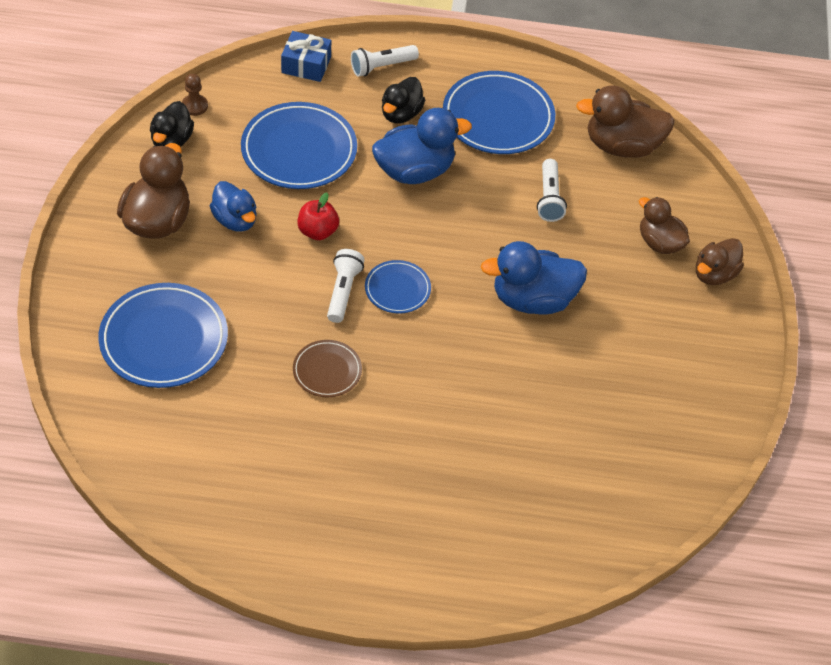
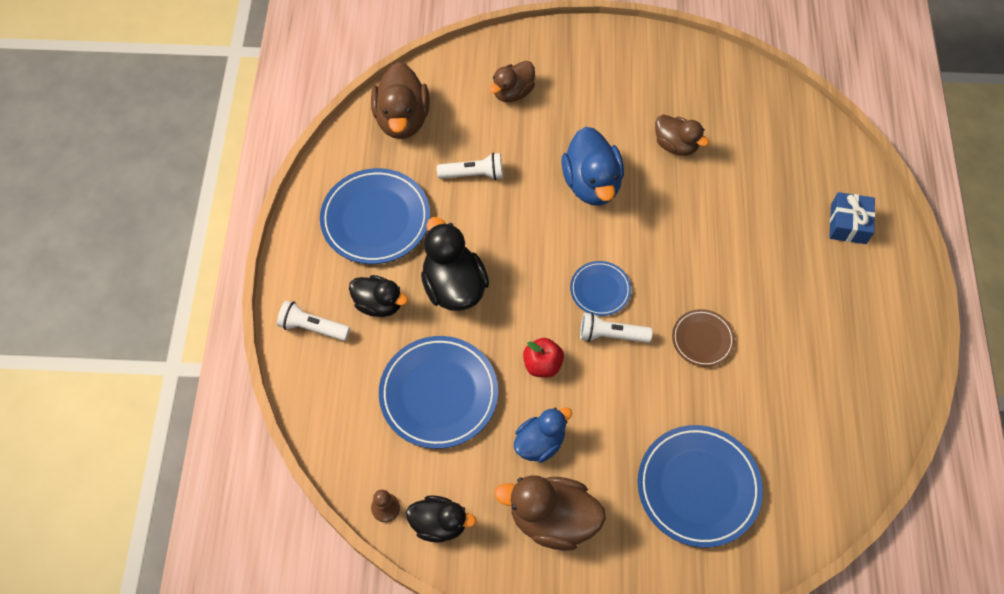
camera: 90 degrees left, 10 degrees up
blue gift [281,31,331,82] -> blue gift moved to [829,192,875,244]
white flashlight [351,45,419,77] -> white flashlight turned 135 degrees clockwise [277,300,350,341]
blue duck [372,108,472,184] -> black duck [421,217,489,311]
brown duck [696,238,744,285] -> brown duck moved to [655,115,709,156]

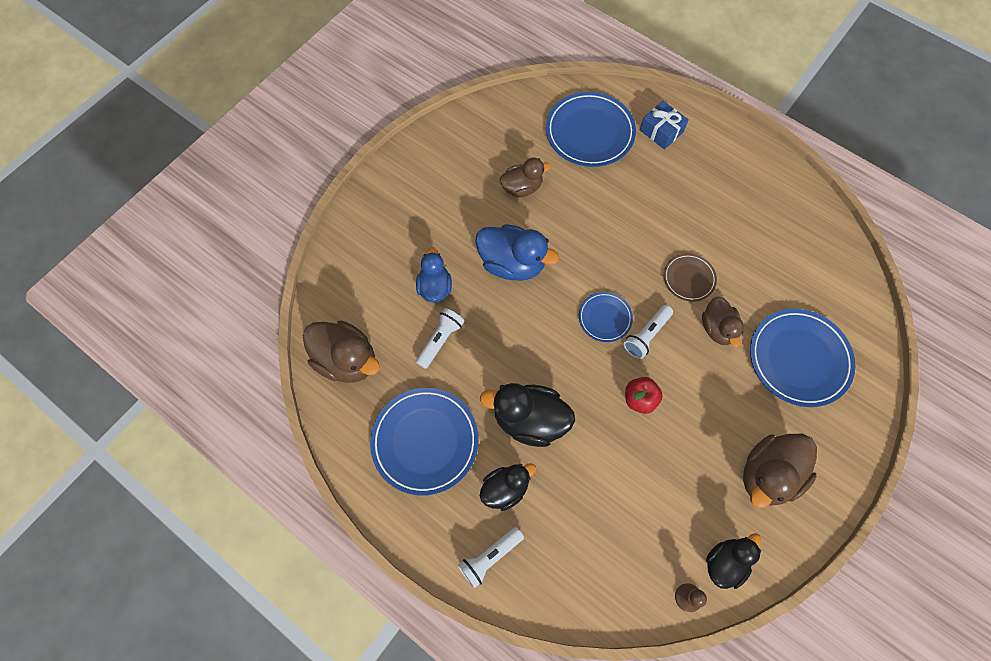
camera: 55 degrees left, 5 degrees up
blue plate [379,336,498,449] -> blue plate moved to [546,92,636,167]
brown duck [489,61,535,102] -> brown duck moved to [702,296,744,347]
blue duck [514,408,572,463] -> blue duck moved to [416,247,452,303]

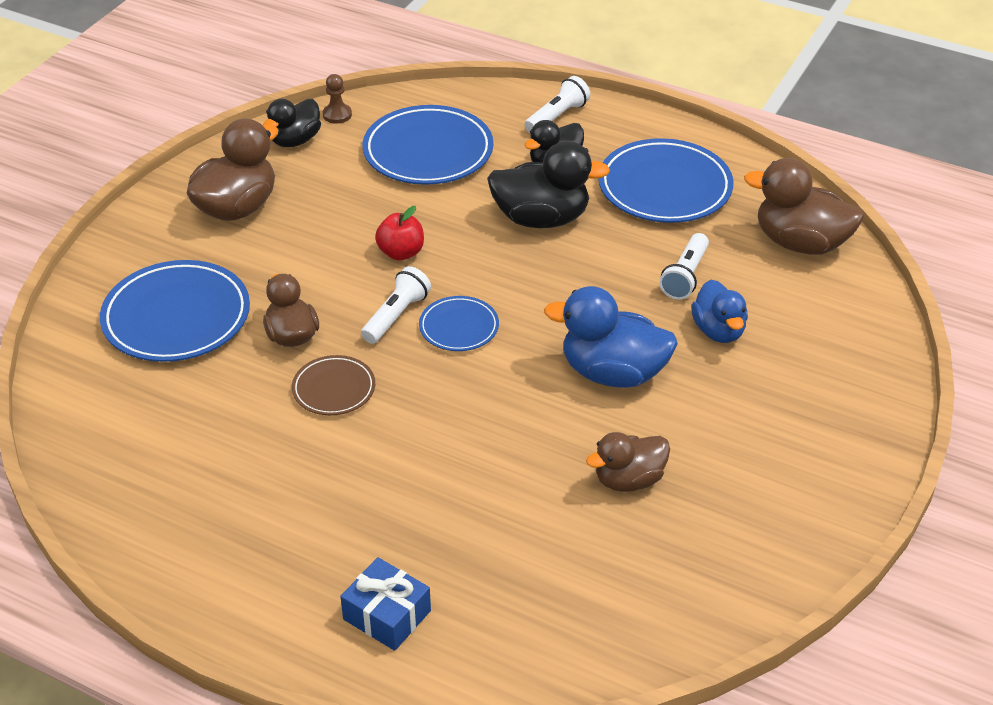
camera: 170 degrees right, 25 degrees down
blue plate [546,92,636,167] -> blue plate moved to [363,105,493,185]

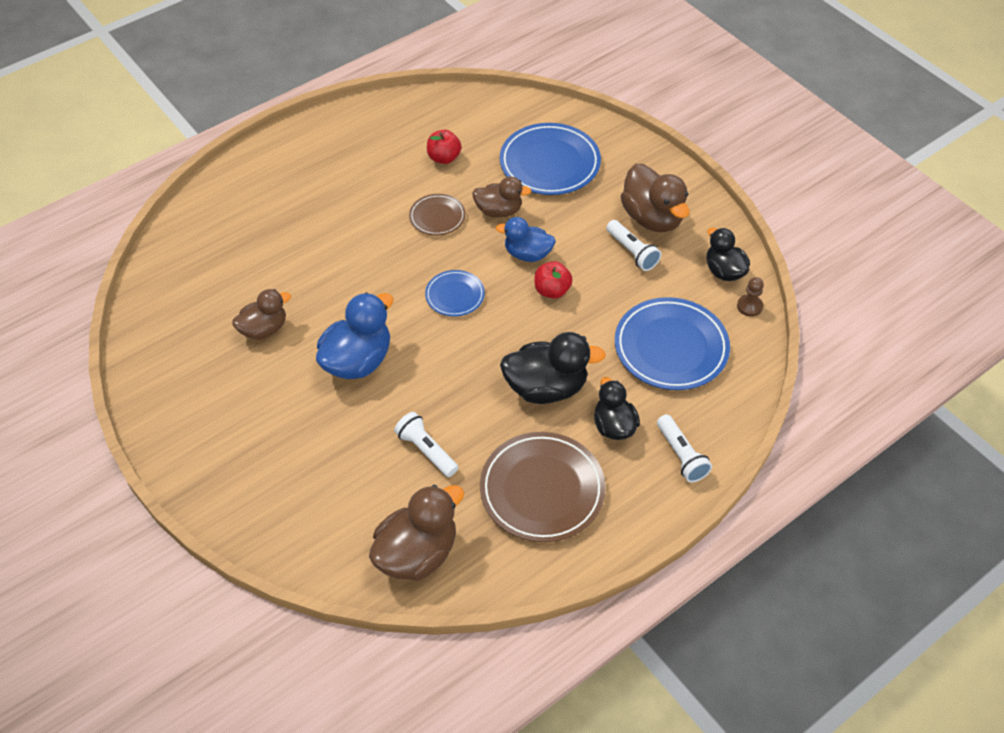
camera: 115 degrees right, 10 degrees up
blue gift [340,557,431,651] -> none
white flashlight [361,266,431,344] -> white flashlight moved to [606,220,661,271]
black duck [487,141,610,228] -> black duck turned 120 degrees counterclockwise [500,332,606,404]
brown duck [586,432,670,492] -> brown duck turned 60 degrees clockwise [232,289,291,340]
blue plate [598,138,733,223] -> brown plate [480,432,606,542]
blue duck [691,280,748,343] -> blue duck moved to [496,217,556,262]
none -> red apple [427,130,461,164]

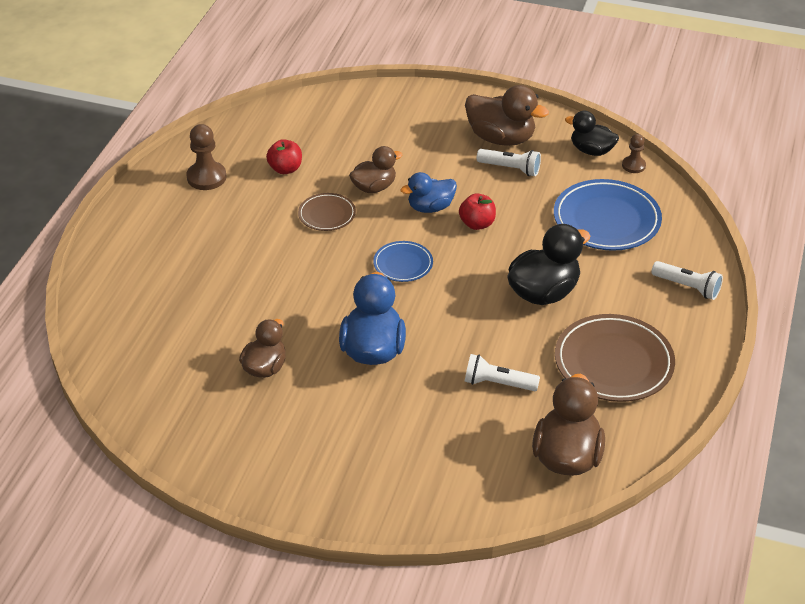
camera: 35 degrees left, 10 degrees down
blue plate [500,123,601,195] -> none
black duck [594,377,640,440] -> none
none -> brown pawn [187,124,226,190]

